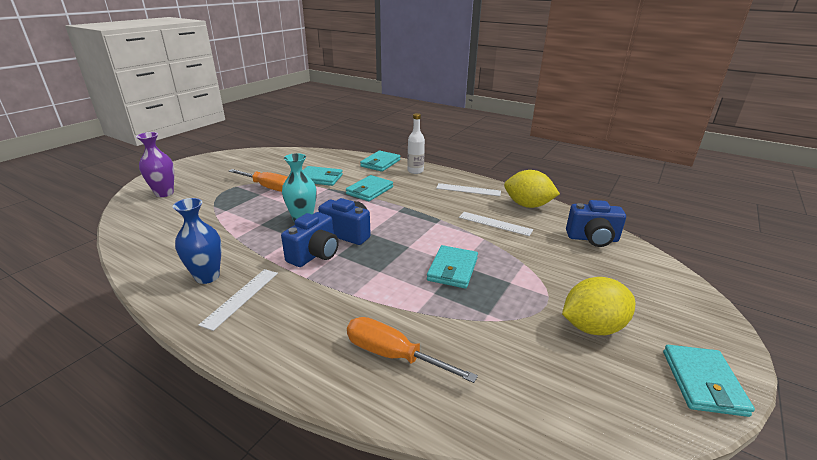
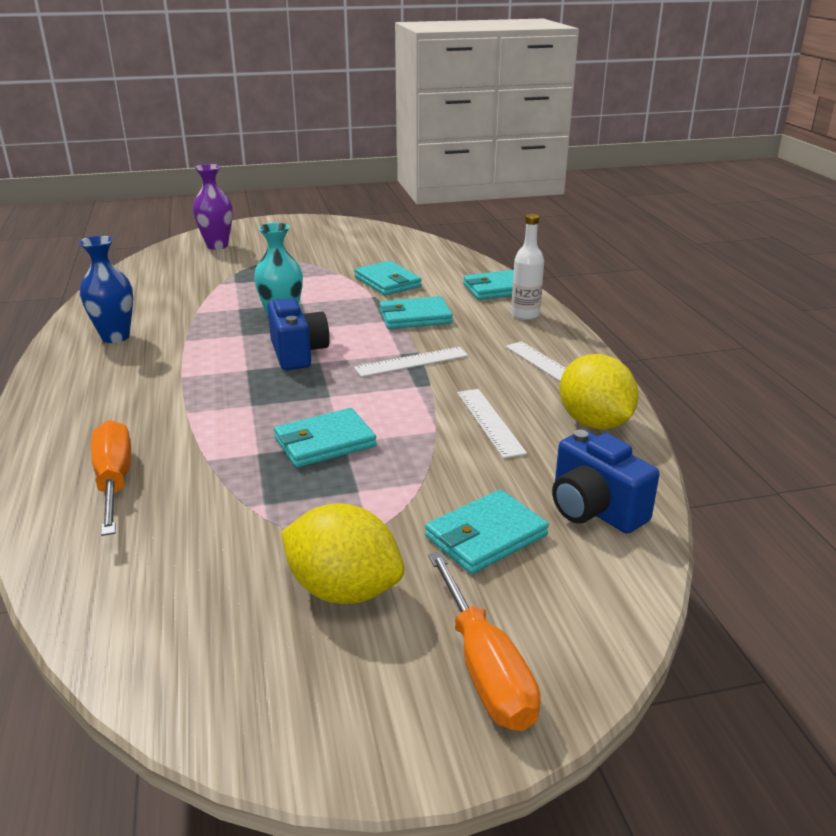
camera: 45 degrees right, 0 degrees up
white ruler [198,269,278,331] -> white ruler moved to [354,347,468,377]
orange screwdriver [229,169,288,192] -> orange screwdriver moved to [428,552,541,731]
blue camera [281,212,339,267] -> none
turquoise wallet [663,345,755,417] -> turquoise wallet moved to [425,489,549,574]

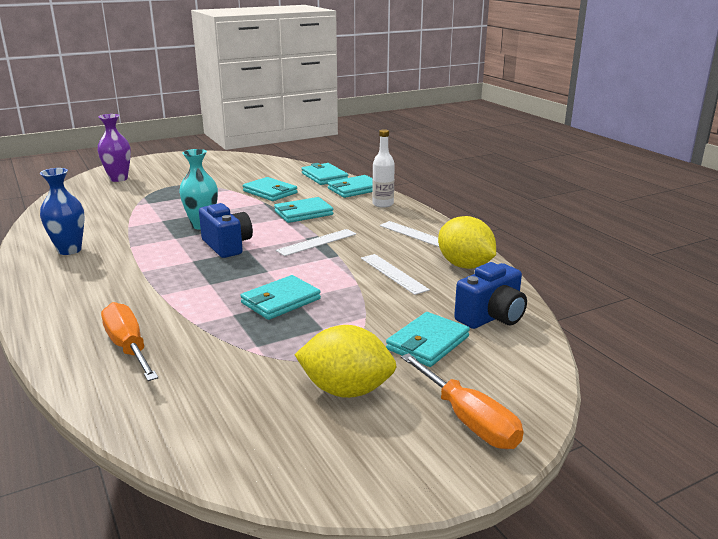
camera: 15 degrees left, 5 degrees down
blue camera [552,430,659,534] -> blue camera turned 75 degrees counterclockwise [454,262,527,329]
none -> turquoise wallet [302,163,348,185]

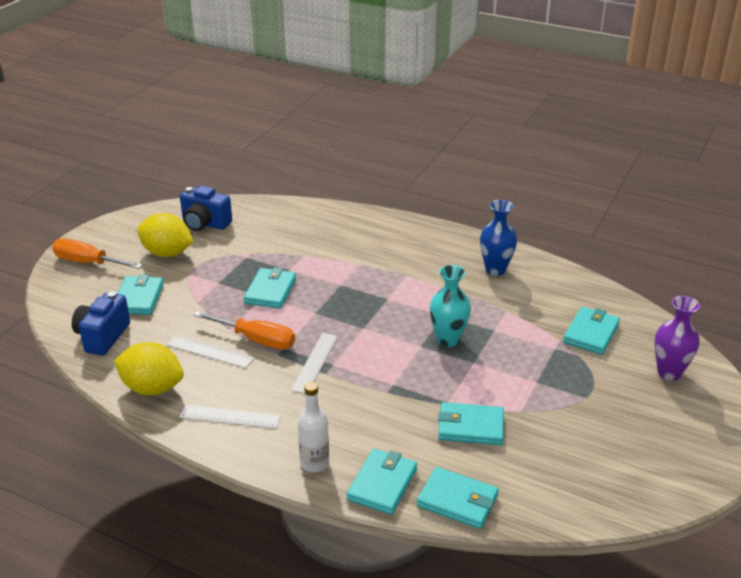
camera: 145 degrees right, 10 degrees up
orange screwdriver [101,302,158,381] -> orange screwdriver moved to [193,311,295,350]
blue camera [199,203,253,258] -> blue camera moved to [180,186,232,231]
turquoise wallet [274,197,333,223] -> turquoise wallet moved to [563,307,620,354]
yellow lemon [295,325,396,398] -> yellow lemon turned 45 degrees clockwise [137,213,193,257]

